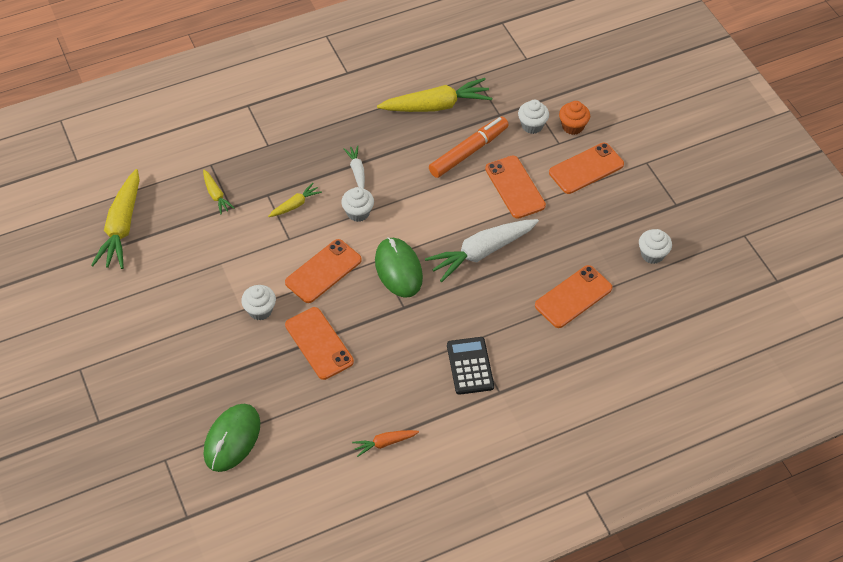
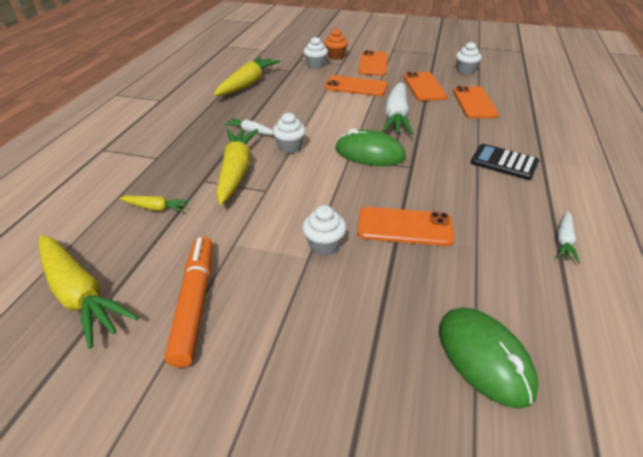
camera: 50 degrees left, 15 degrees down
yellow carrot [268,183,322,217] -> yellow carrot [216,129,258,205], size x2.02
orange phone [285,239,362,303] -> orange phone moved to [404,72,447,101]
orange carrot [352,430,419,457] -> white carrot [557,211,580,263]
orange marker [429,116,509,178] -> orange marker moved to [165,236,213,368]

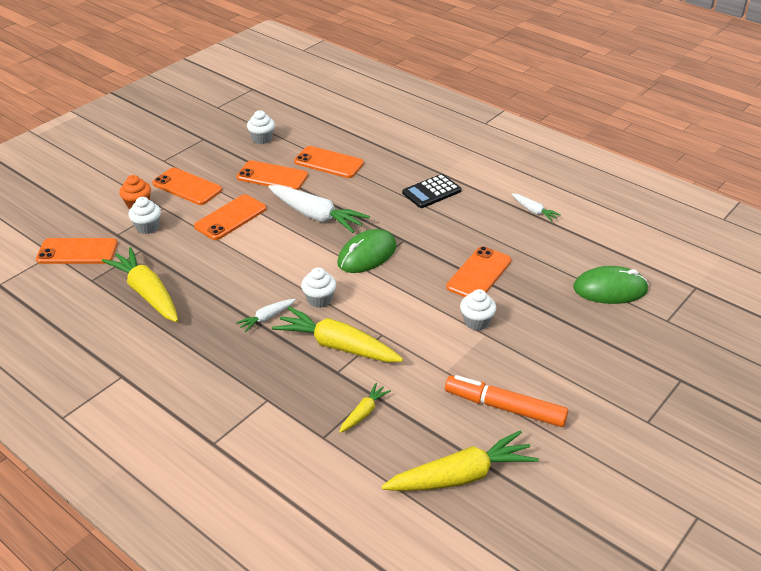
camera: 65 degrees left, 0 degrees up
none -> orange phone [36,238,118,264]

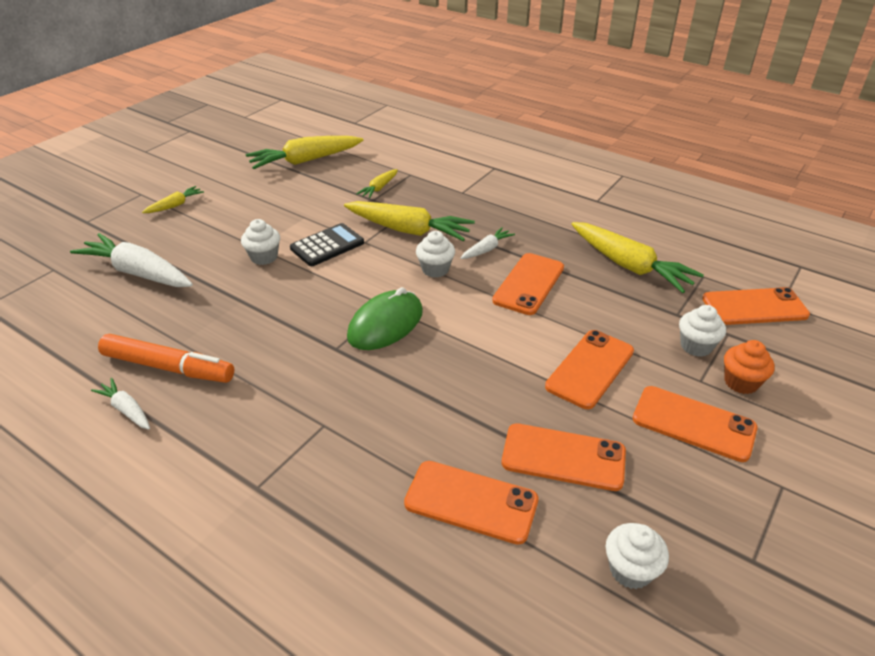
camera: 175 degrees right, 0 degrees up
white carrot [268,185,370,233] -> white carrot moved to [70,233,193,287]
black calculator [402,174,461,208] -> black calculator moved to [290,223,364,266]
orange marker [445,375,568,427] -> orange marker moved to [98,334,234,383]
orange phone [446,246,511,297] -> orange phone moved to [492,253,564,315]
green mouse [573,266,649,304] -> none
none -> yellow carrot [142,186,204,213]

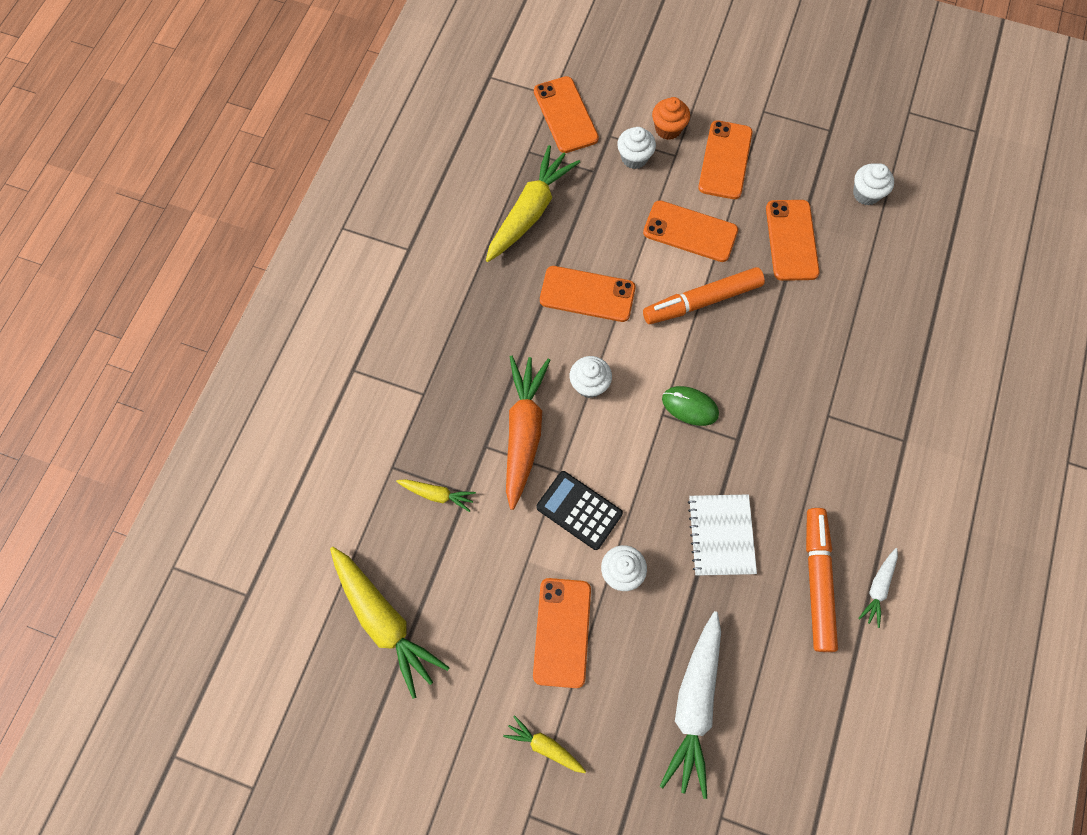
camera: 105 degrees left, 30 degrees up
yellow carrot [344,201,475,241] -> orange carrot [506,356,550,510]
green mouse [347,287,423,350] -> green mouse [662,386,719,426], size x0.65
orange phone [404,461,539,545] -> orange phone moved to [533,578,591,688]
white carrot [461,227,515,259] -> none
none -> orange marker [643,267,765,324]
none -> white notebook [688,494,757,576]

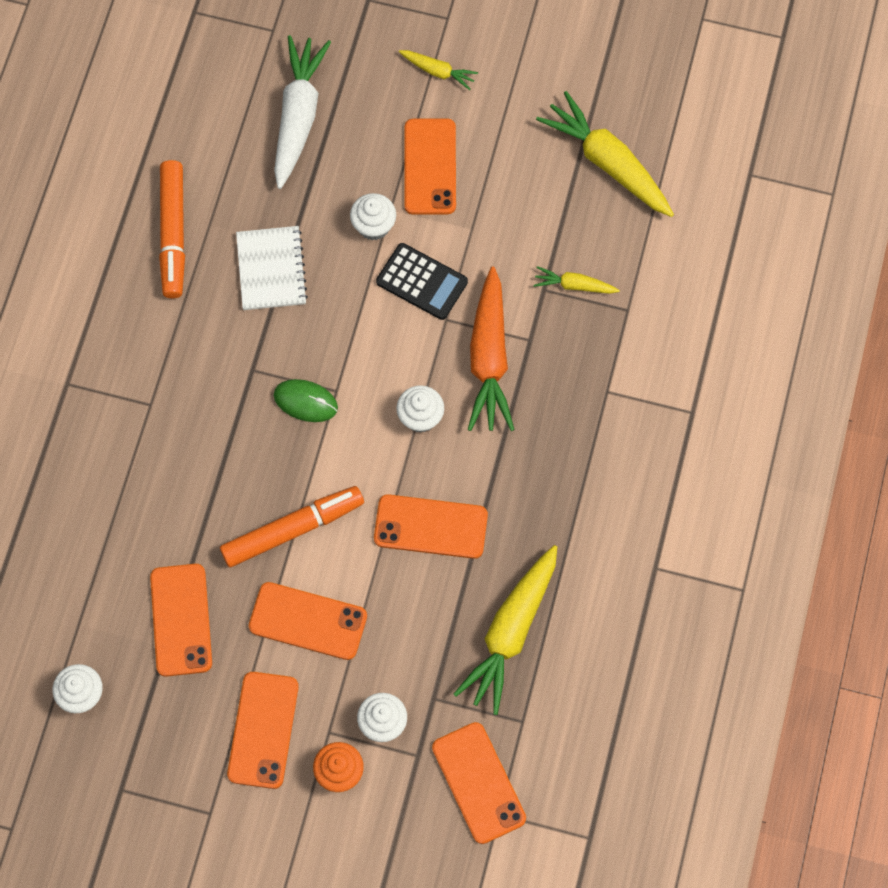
camera: 175 degrees right, 0 degrees up
white carrot [858,548,898,628] -> none

